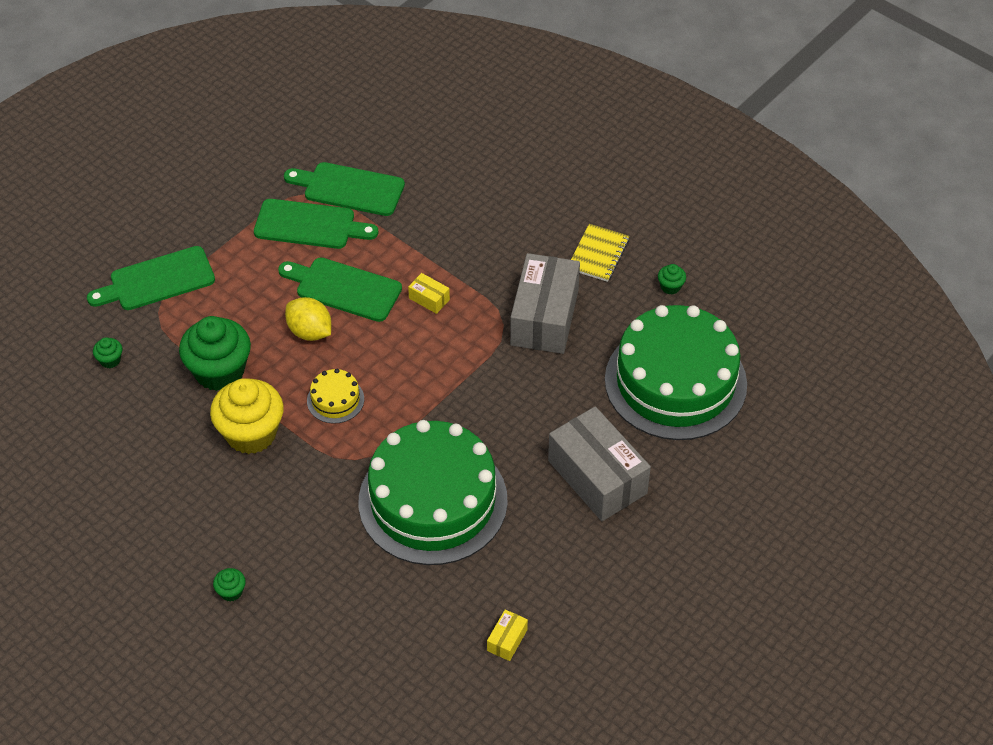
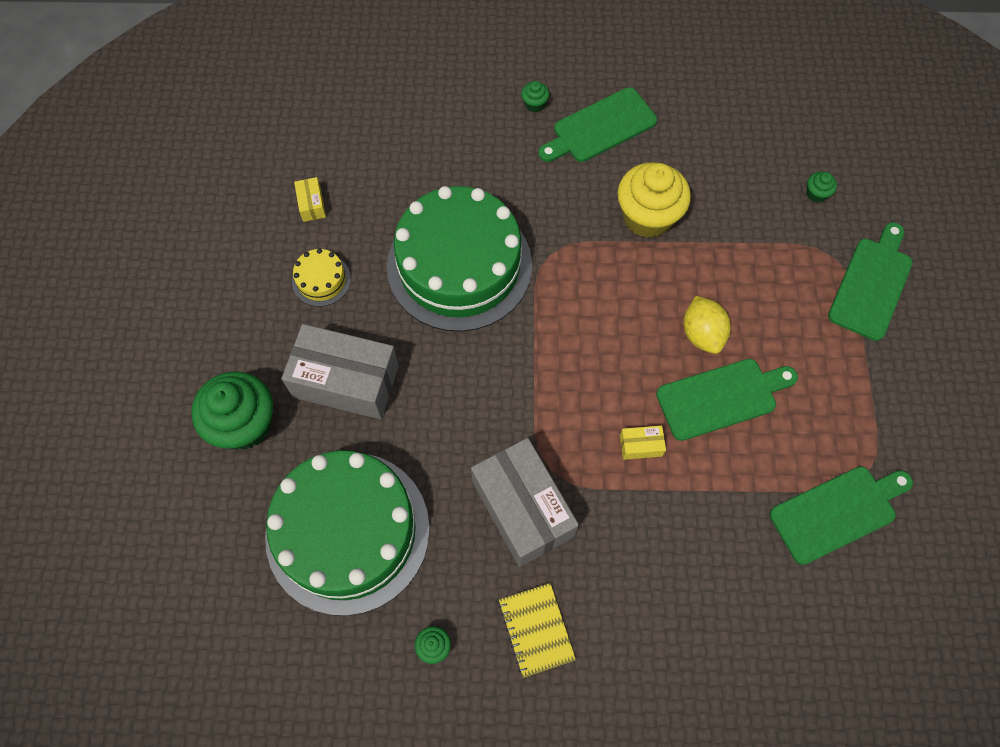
camera: 140 degrees right, 15 degrees up
green cupcake [179,316,251,391] -> green cupcake moved to [191,371,273,450]
green cutting board [254,199,378,249] -> green cutting board moved to [538,87,657,162]
yellow lemon [285,297,331,341] -> yellow lemon turned 75 degrees clockwise [684,296,731,354]
yellow cake [307,369,364,424] -> yellow cake moved to [292,249,351,307]

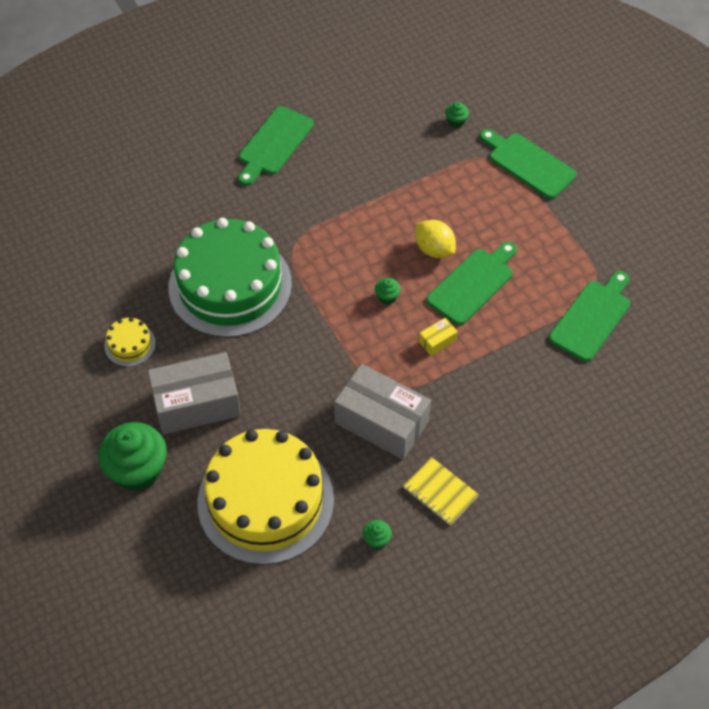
camera: 30 degrees left, 10 degrees down
green cake [265,450,430,616] -> yellow cake [197,429,334,565]
yellow box [294,177,326,222] -> none
green cupcake [521,81,549,112] -> green cupcake moved to [375,278,401,305]
yellow cupcake [617,162,691,238] -> none
green cutting board [828,222,913,341] -> green cutting board turned 45 degrees counterclockwise [480,129,577,199]

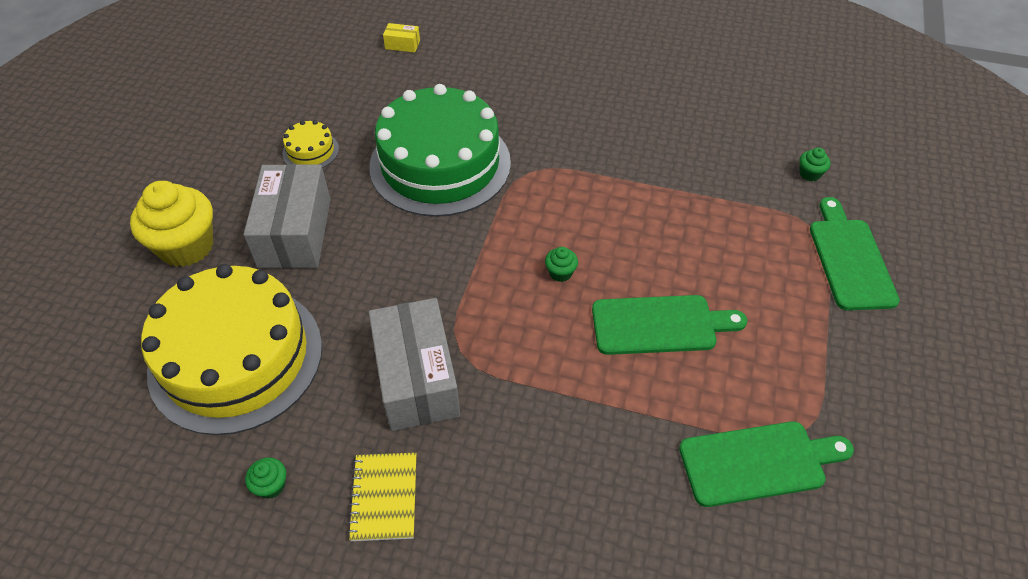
camera: 45 degrees right, 5 degrees down
green cupcake [98,422,167,492] -> yellow cupcake [130,181,213,267]
grey box [148,352,241,434] -> grey box turned 60 degrees clockwise [243,164,331,268]
green cutting board [238,106,314,186] -> none
yellow lemon [416,220,456,258] -> none
yellow box [419,318,458,356] -> yellow box moved to [383,23,420,53]

